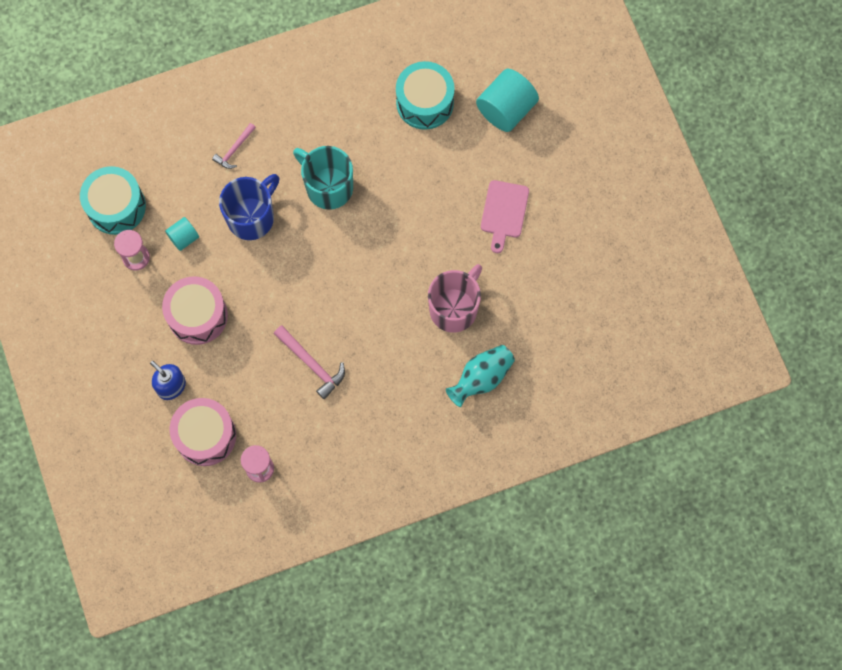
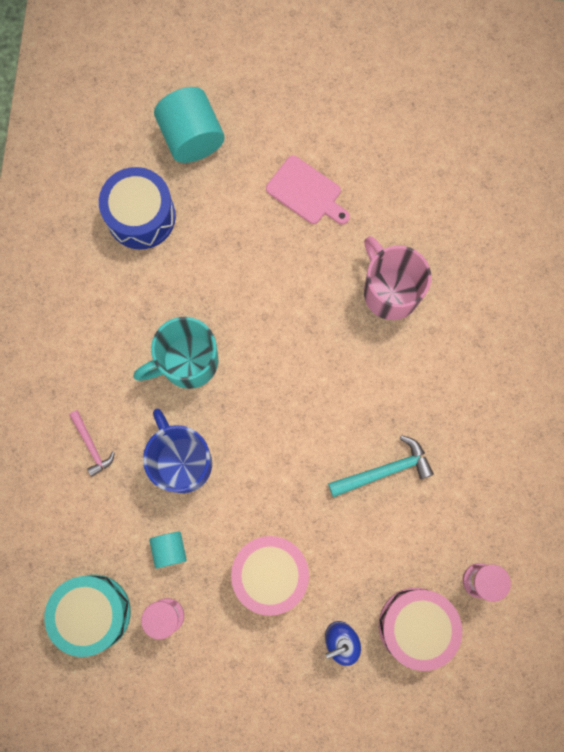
camera: 65 degrees left, 5 degrees up
pink hammer [274,325,345,399] -> turquoise hammer [328,435,434,497]
turquoise drum [396,61,455,130] -> blue drum [99,167,176,249]
turquoise vase [446,345,515,407] -> none

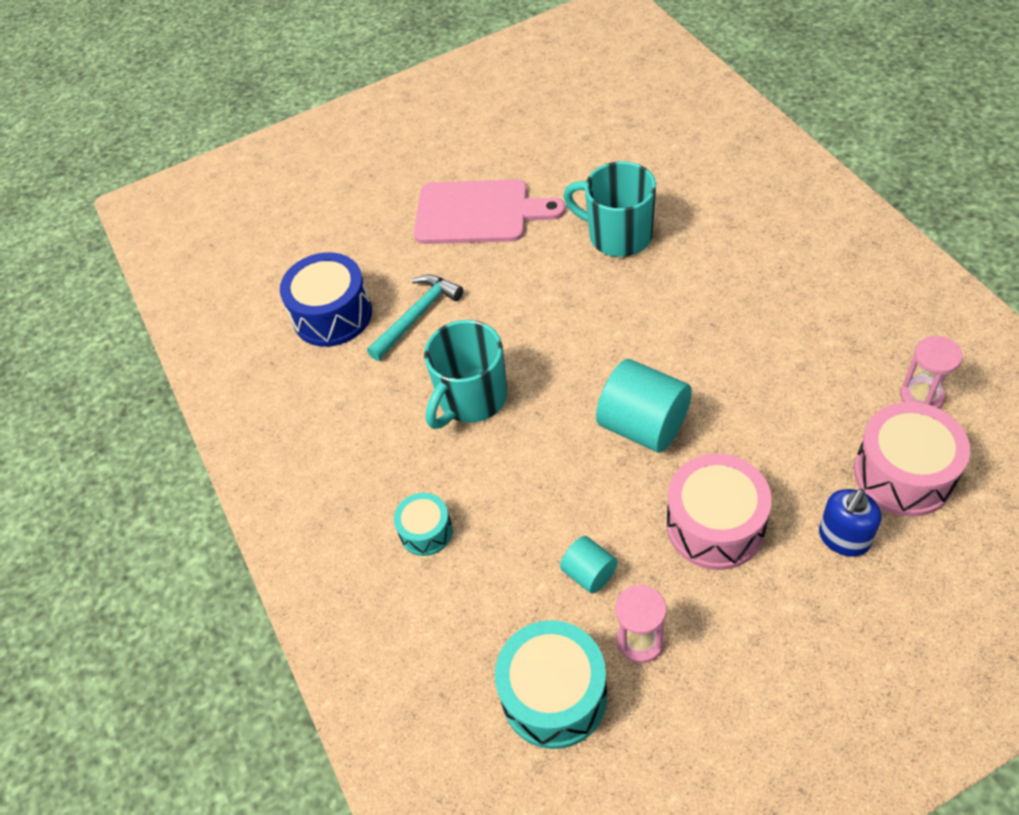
camera: 25 degrees left, 25 degrees down
pink hammer [69,410,115,476] -> turquoise drum [394,493,453,556]
blue mug [143,409,212,493] -> none
turquoise cylinder [154,87,225,163] -> turquoise cylinder moved to [596,359,692,452]
pink cutting board [266,155,350,225] -> pink cutting board [414,179,566,244], size x1.55
turquoise hammer [328,435,434,497] -> turquoise hammer moved to [367,274,463,361]
pink mug [364,236,431,320] -> turquoise mug [563,161,656,257]

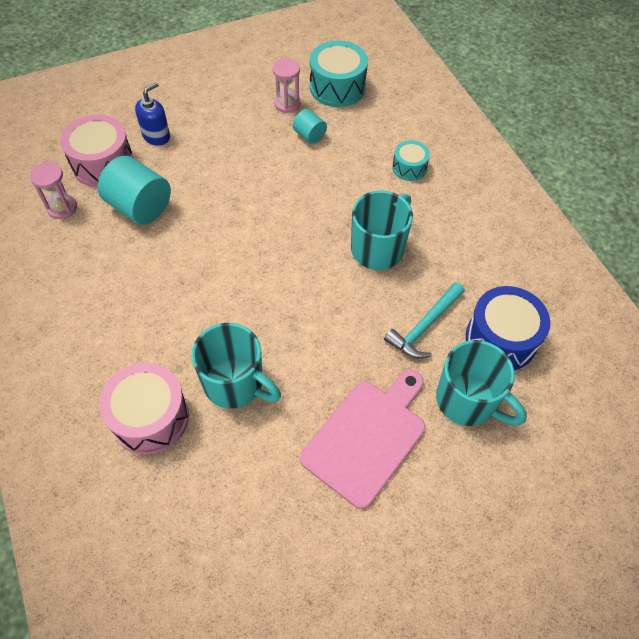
camera: 175 degrees right, 5 degrees up
pink cutting board [414,179,566,244] -> pink cutting board turned 120 degrees clockwise [300,370,425,509]
turquoise cylinder [596,359,692,452] -> turquoise cylinder moved to [98,156,171,225]
pink drum [666,454,772,570] -> pink drum moved to [99,363,189,455]
none -> turquoise mug [436,340,527,426]

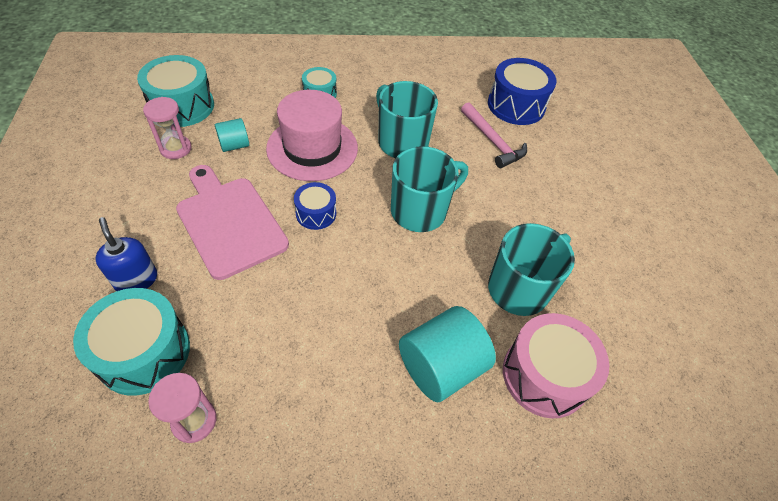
camera: 75 degrees left, 5 degrees down
pink drum [60,114,133,187] -> turquoise drum [73,288,190,396]
turquoise cylinder [98,156,171,225] -> turquoise cylinder moved to [399,306,496,402]
pink cutting board [300,370,425,509] -> pink cutting board moved to [176,165,289,280]
turquoise hammer [384,282,465,358] -> pink hammer [461,102,527,168]
turquoise mug [436,340,527,426] -> turquoise mug moved to [391,146,468,232]
none -> pink hat [266,90,358,181]
none -> blue drum [294,182,336,230]

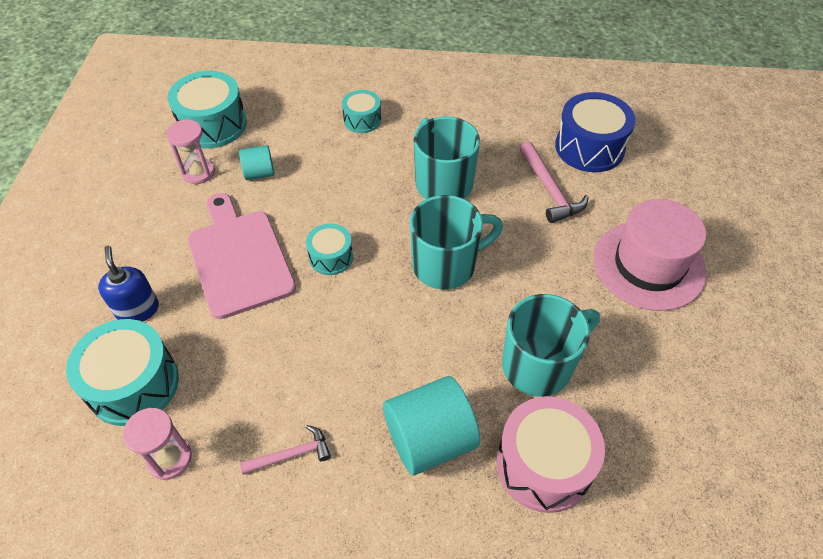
camera: 15 degrees right, 0 degrees up
pink hat [266,90,358,181] -> pink hat moved to [594,199,707,311]
blue drum [294,182,336,230] -> turquoise drum [306,224,353,275]
none -> pink hammer [240,425,331,475]

